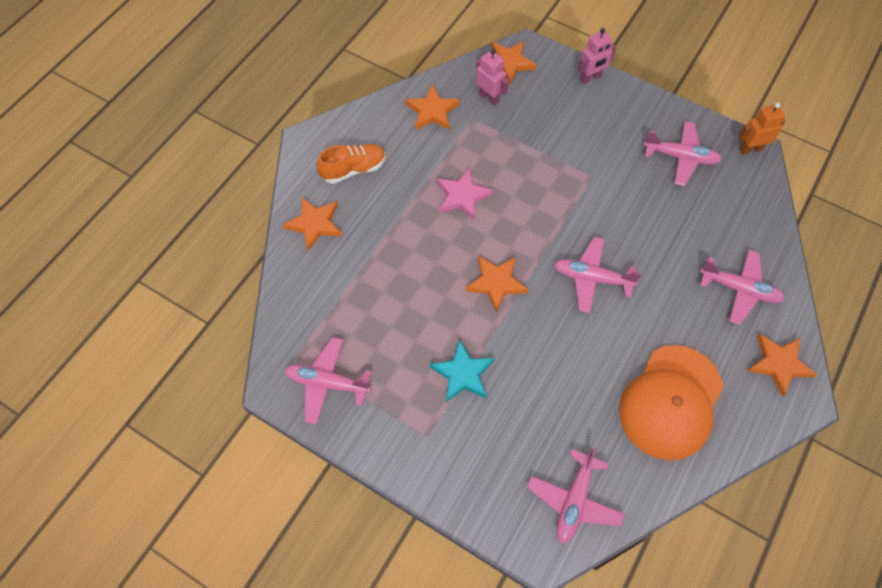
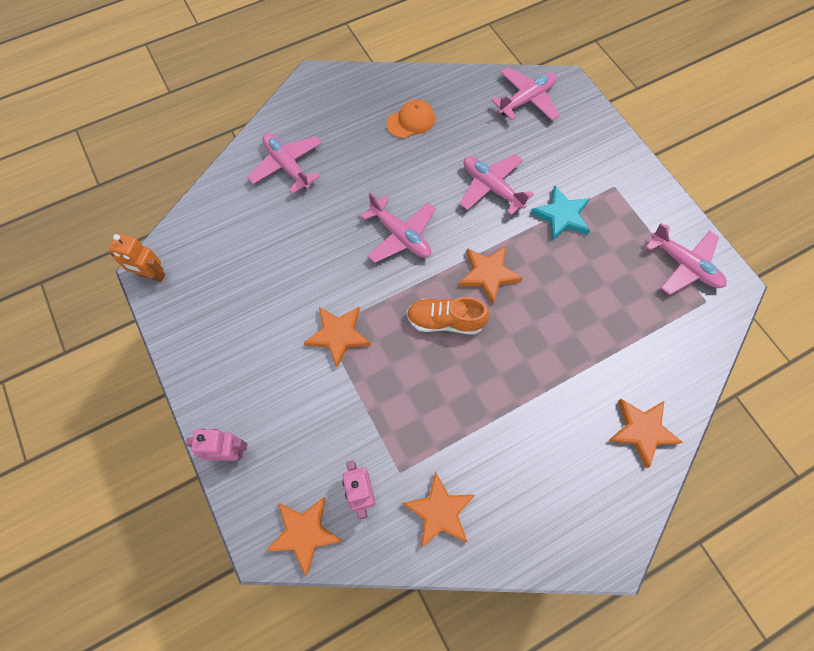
camera: 150 degrees left, 5 degrees up
orange shoe [316,144,386,184] -> orange shoe moved to [407,297,490,335]
pink star [437,168,493,221] -> none
orange cap [619,345,724,460] -> orange cap [386,100,435,138], size x0.48
pink plane [643,121,722,186] -> pink plane moved to [460,154,534,215]
orange star [748,334,817,397] -> orange star moved to [304,307,371,368]

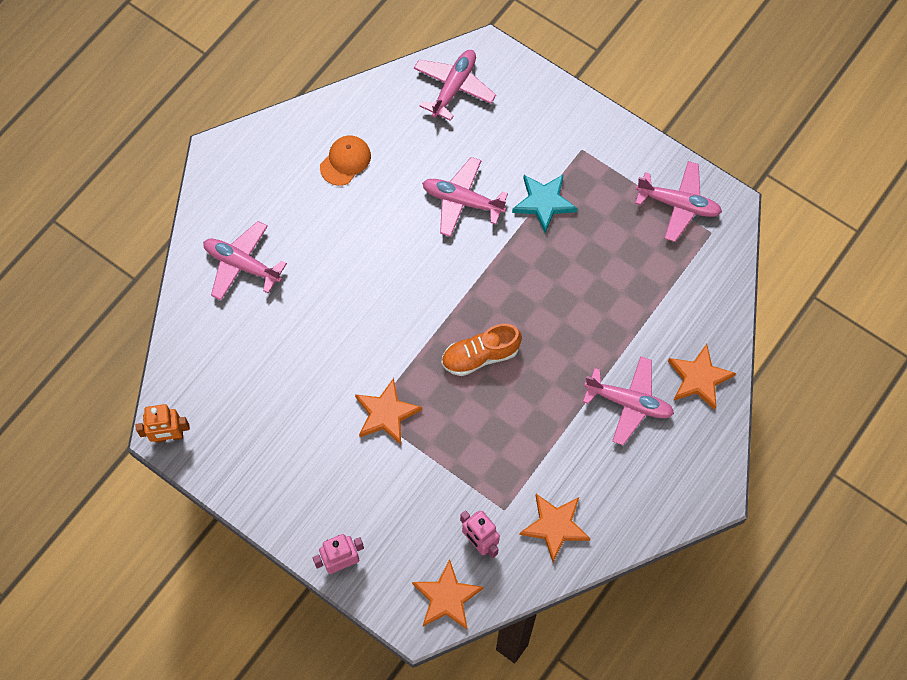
camera: 25 degrees left, 0 degrees up
pink plane [361,193,436,263] -> pink plane moved to [583,356,674,445]
orange star [459,246,523,305] -> none

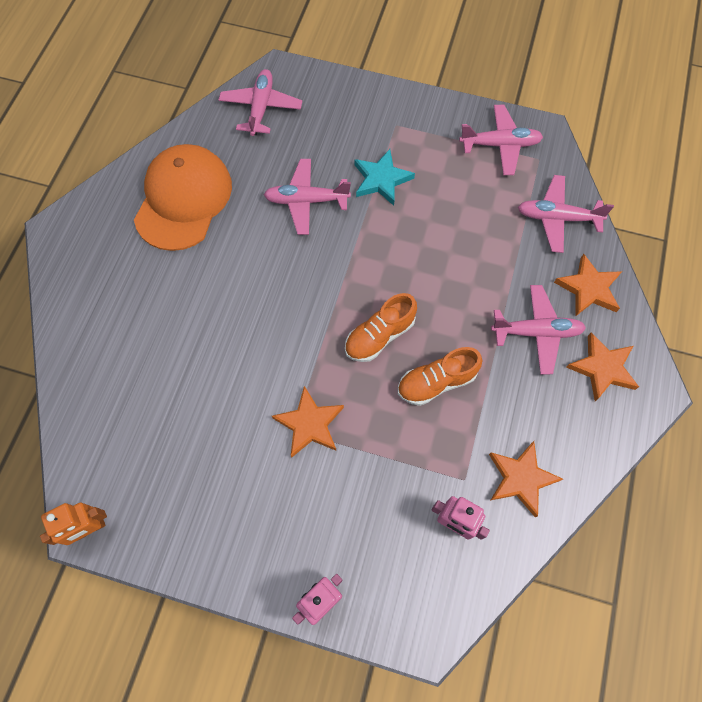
camera: 20 degrees left, 0 degrees up
pink plane [203,221,287,300] -> pink plane moved to [518,175,614,253]
orange cap [320,135,371,186] -> orange cap [134,144,232,251], size x2.08
orange star [412,559,484,629] -> orange star moved to [566,333,639,401]
none -> orange shoe [398,347,482,406]

